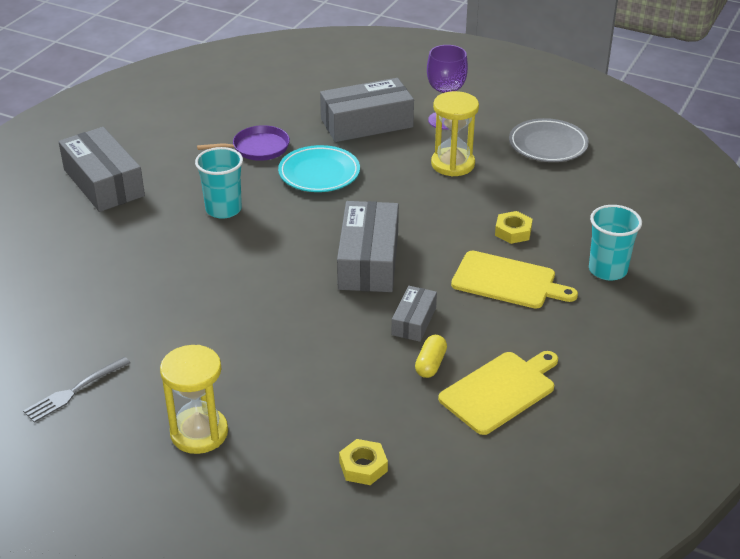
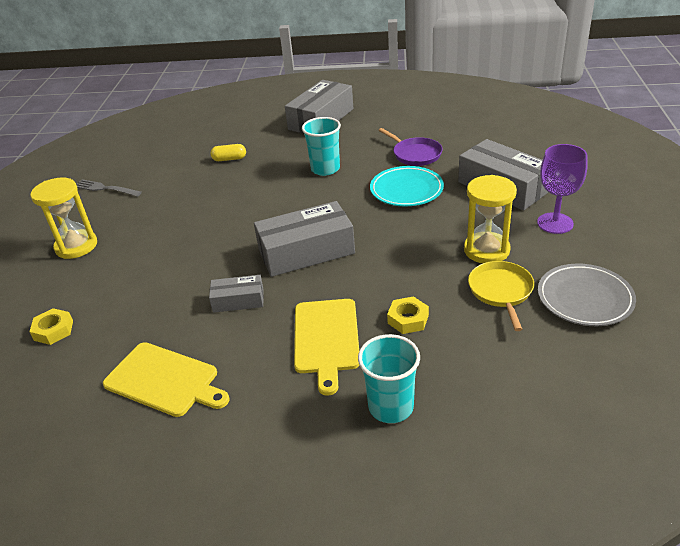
camera: 70 degrees right, 0 degrees up
yellow capsule [415,335,447,378] -> yellow capsule moved to [211,144,246,161]
none -> yellow pan [468,261,534,331]

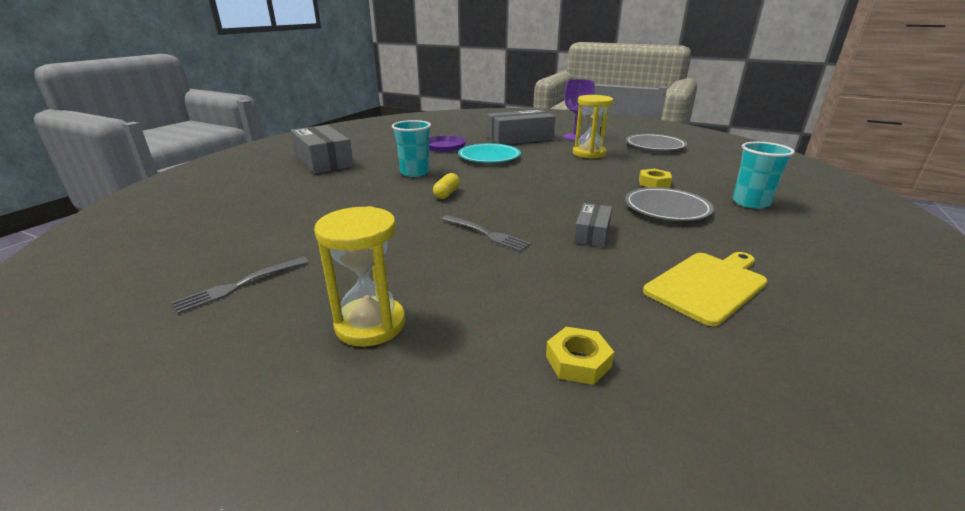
camera: 70 degrees left, 10 degrees down
yellow capsule [211,144,246,161] -> yellow capsule moved to [433,173,460,199]
grey box [254,201,355,277] -> none
yellow cutting board [294,299,359,396] -> grey plate [625,187,714,221]
yellow pan [468,261,534,331] -> none
none -> grey fork [442,215,531,252]

